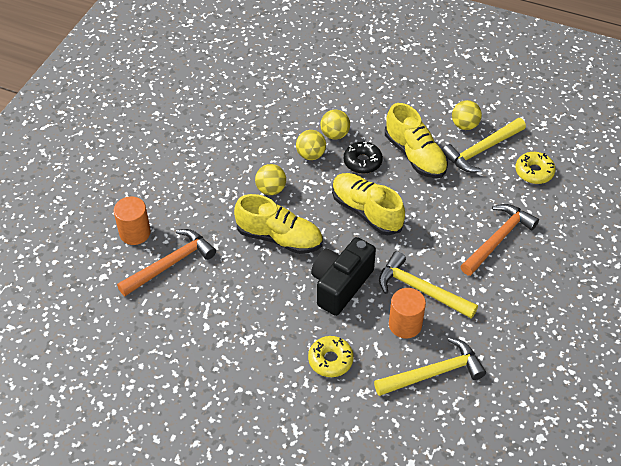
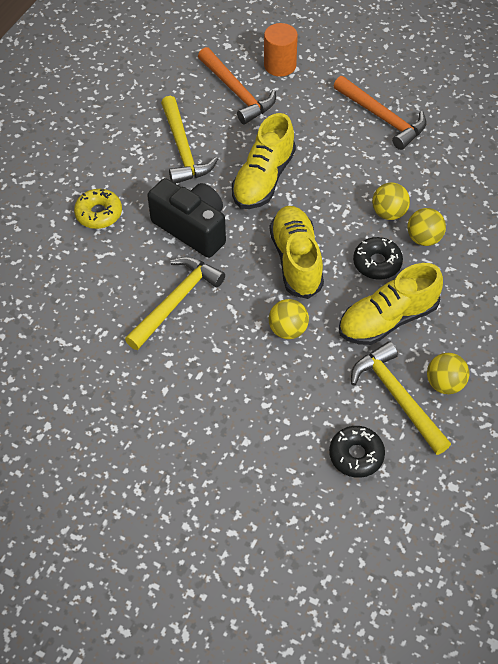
camera: 95 degrees right, 5 degrees up
yellow ball [255,164,286,195] -> yellow ball moved to [269,299,309,339]
yellow shoe [332,173,405,235] -> yellow shoe turned 60 degrees counterclockwise [270,206,324,299]
yellow hammer [374,337,486,396] -> yellow hammer moved to [161,96,218,184]
orange cylinder [389,288,426,339] -> none
orange hammer [460,204,539,276] -> orange hammer moved to [334,76,426,150]
yellow donut [515,152,556,184] -> black donut [329,426,385,478]

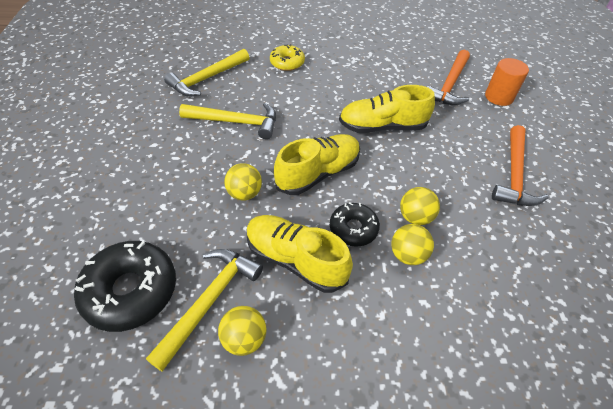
camera: 60 degrees right, 5 degrees down
black camera [147,178,226,258] -> none
yellow hammer [161,96,218,184] -> yellow hammer moved to [164,49,250,97]
black donut [329,426,385,478] -> black donut [74,241,176,332], size x1.69

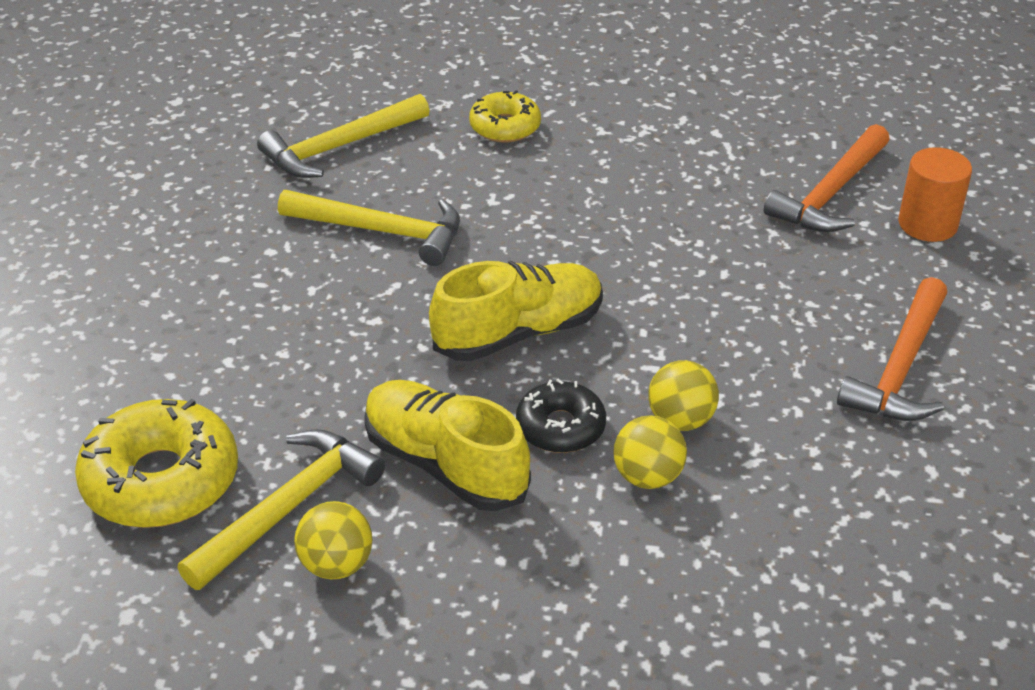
camera: 10 degrees right, 10 degrees down
black donut [74,241,176,332] -> yellow donut [75,399,238,528]
yellow ball [224,163,262,201] -> none
yellow shoe [339,85,435,133] -> none

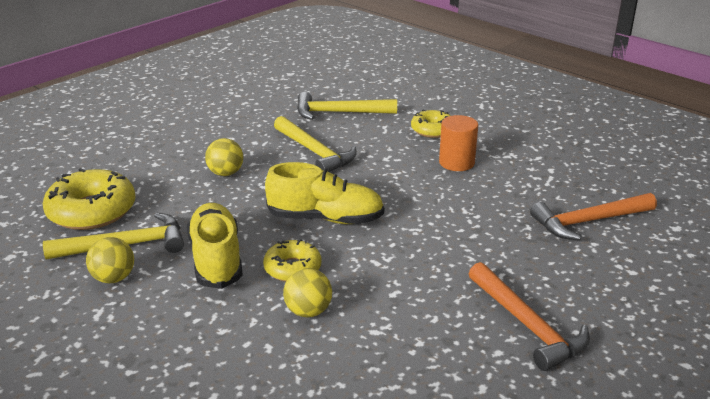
camera: 35 degrees right, 10 degrees down
black donut [516,379,606,453] -> yellow donut [263,239,321,282]
yellow ball [648,360,719,431] -> yellow ball moved to [205,138,243,176]
orange hammer [837,277,947,421] -> orange hammer turned 90 degrees counterclockwise [469,262,590,371]
orange cylinder [898,147,972,242] -> orange cylinder moved to [439,115,478,171]

